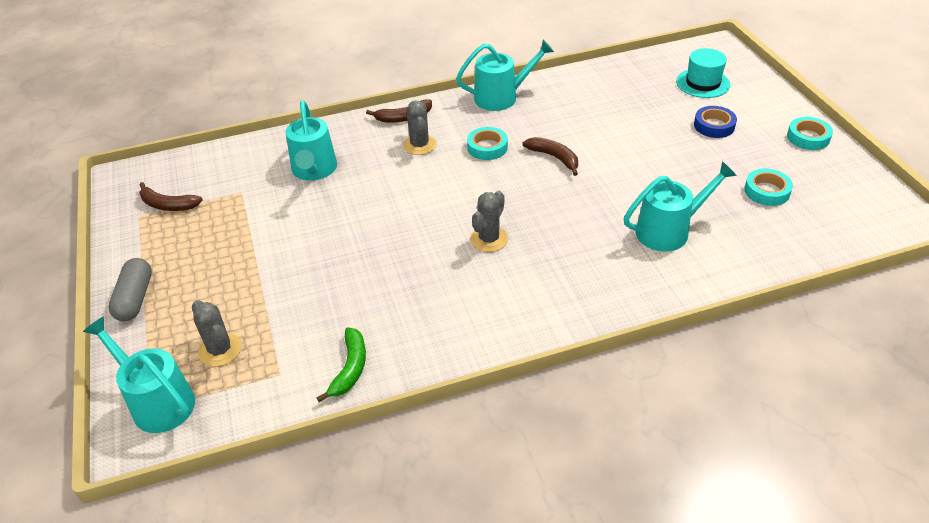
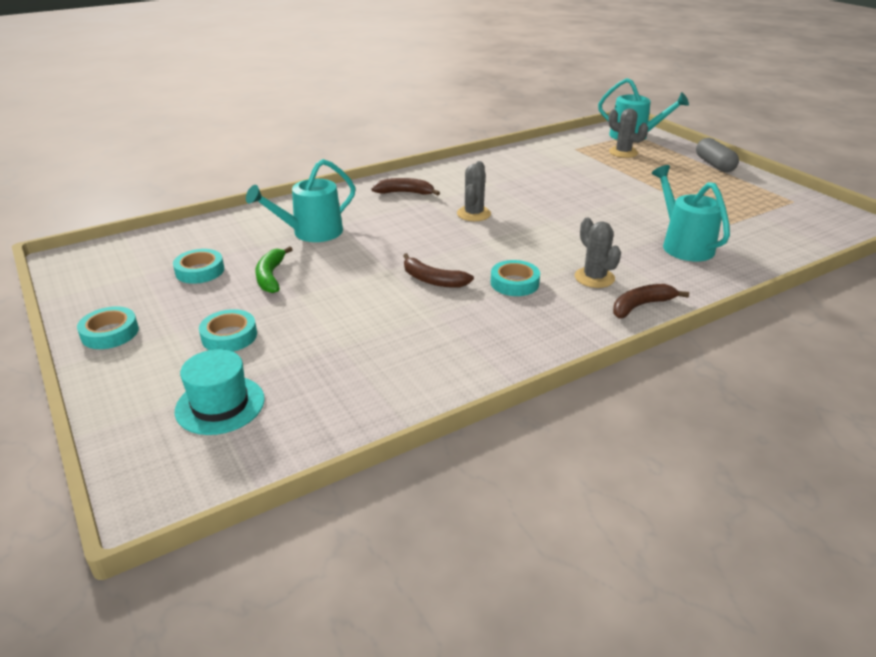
camera: 165 degrees right, 10 degrees down
brown banana [139,182,203,211] -> brown banana moved to [372,178,440,196]
green banana [317,327,366,402] -> green banana moved to [255,246,293,293]
turquoise watering can [456,40,554,111] -> none
blue tape [694,106,737,138] -> turquoise tape [199,309,257,352]

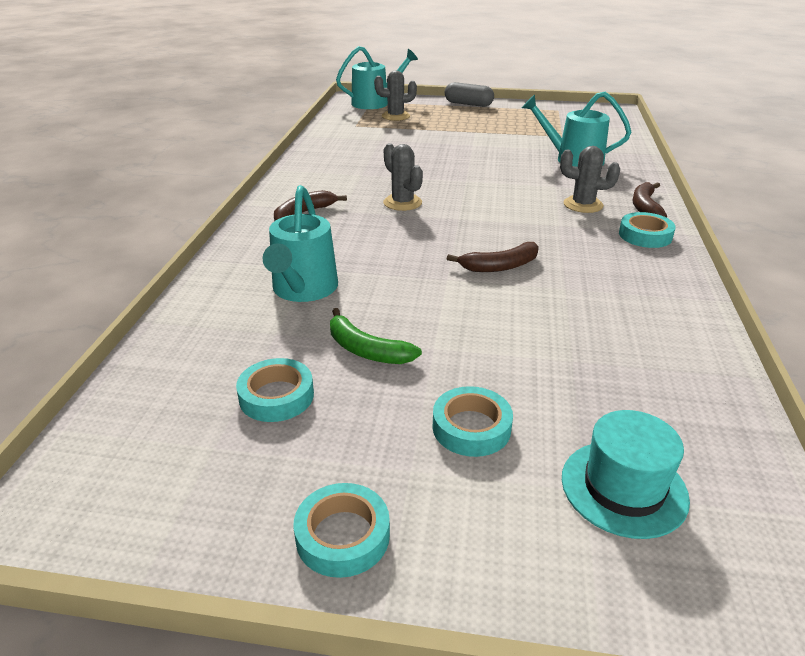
camera: 50 degrees left, 0 degrees up
turquoise tape [491,260,540,296] -> turquoise tape moved to [619,212,676,248]

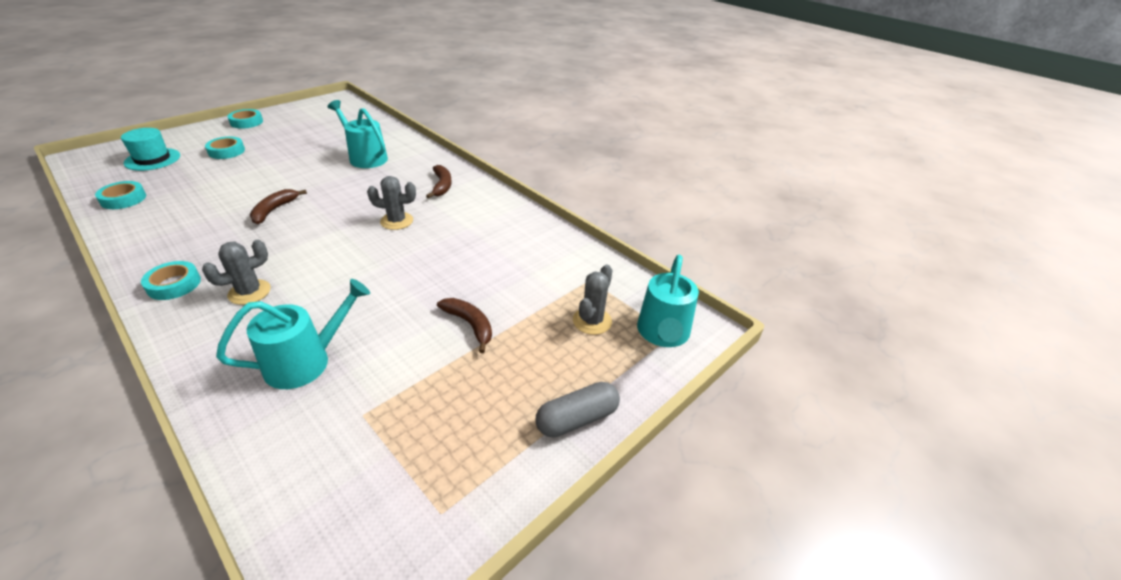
camera: 125 degrees right, 5 degrees up
turquoise tape [236,358,314,422] -> turquoise tape moved to [95,181,146,209]
green banana [330,308,422,364] -> none
brown banana [633,182,667,218] -> brown banana moved to [437,298,492,353]

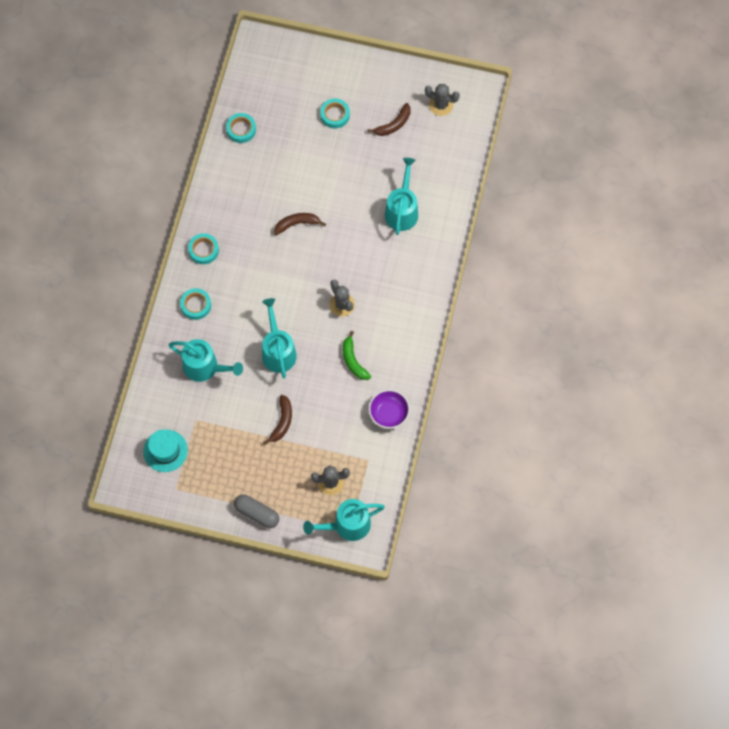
camera: 60 degrees right, 30 degrees up
turquoise hat [121,128,180,171] -> turquoise hat moved to [143,429,188,472]
grey cactus [202,240,271,305] -> grey cactus moved to [425,84,460,116]
turquoise tape [227,109,263,129] -> turquoise tape moved to [180,288,211,320]
brown banana [426,165,452,198] -> brown banana moved to [367,103,410,136]
none -> turquoise watering can [262,298,297,378]
none -> green banana [343,331,371,380]
none -> purple bowl [369,390,410,429]

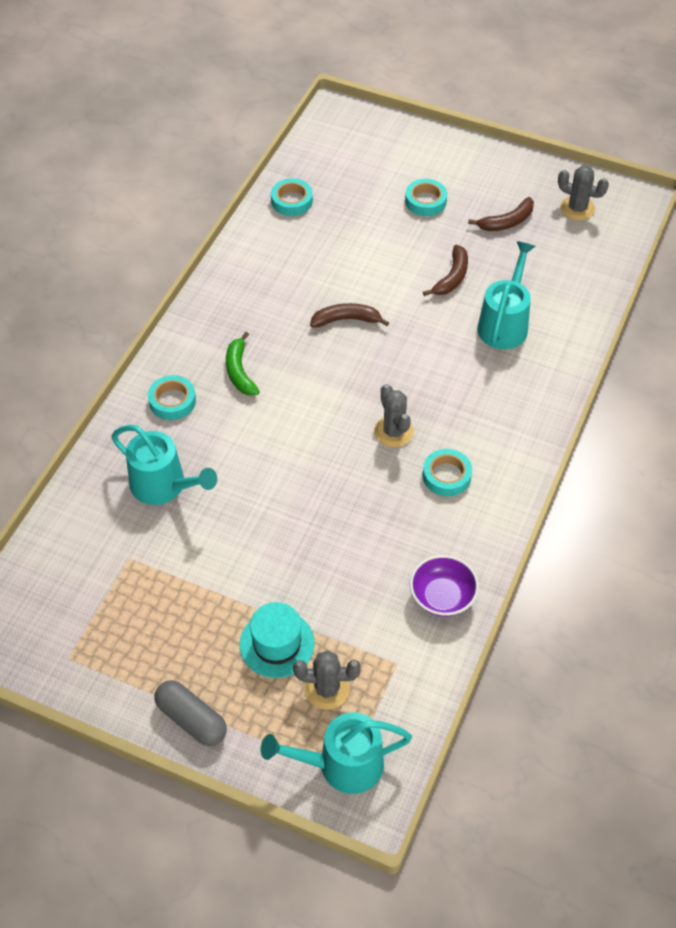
camera: 10 degrees right, 15 degrees down
turquoise hat [143,429,188,472] -> turquoise hat moved to [239,602,315,678]
turquoise tape [188,233,219,264] -> turquoise tape moved to [423,449,472,496]
turquoise watering can [262,298,297,378] -> none
brown banana [263,395,292,445] -> brown banana moved to [423,245,468,296]
green banana [343,331,371,380] -> green banana moved to [226,332,260,396]

